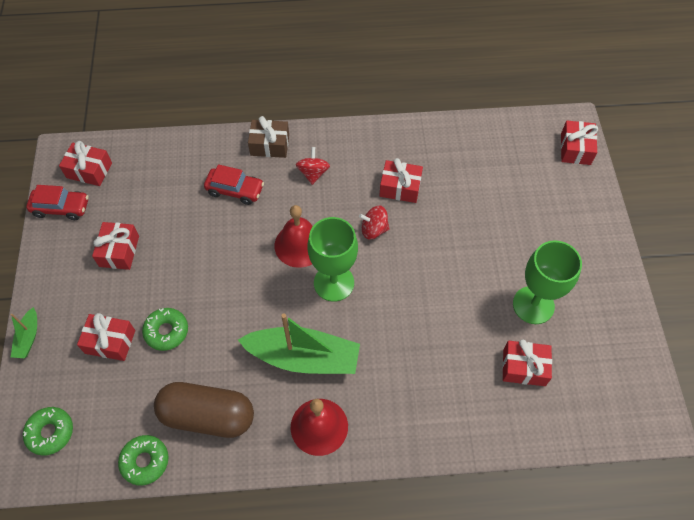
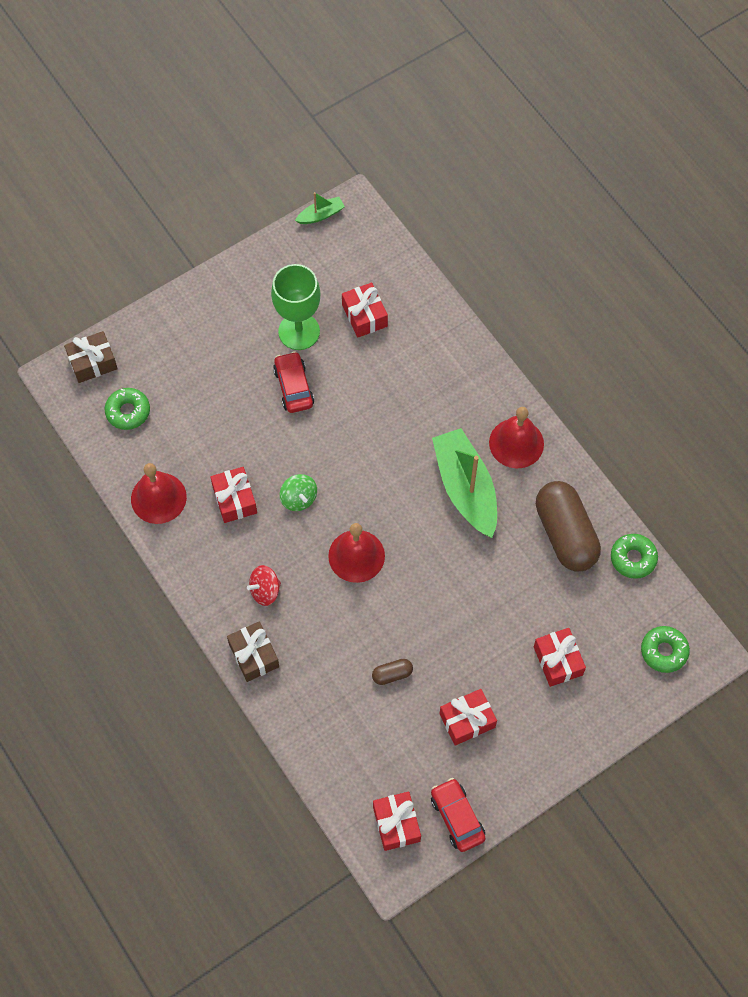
camera: 120 degrees left, 5 degrees up
green boat [11,307,37,358] -> green boat moved to [295,192,345,224]
green donut [142,308,188,351] -> green donut moved to [105,388,150,430]
red car [204,164,264,205] -> red car moved to [273,351,314,413]
green goblet [308,217,358,302] -> none
red spinning top [359,206,389,239] -> green spinning top [280,474,317,511]
red gift [561,121,598,165] -> brown gift [64,331,118,383]
none -> red bell [131,463,187,524]
none -> brown capsule [372,659,413,685]

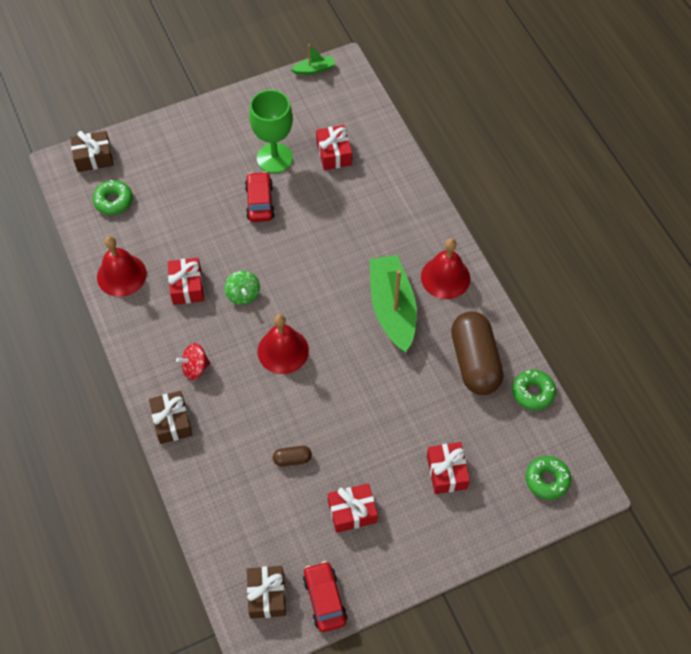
camera: 10 degrees right, 5 degrees down
red gift [373,791,421,851] -> brown gift [247,566,286,619]

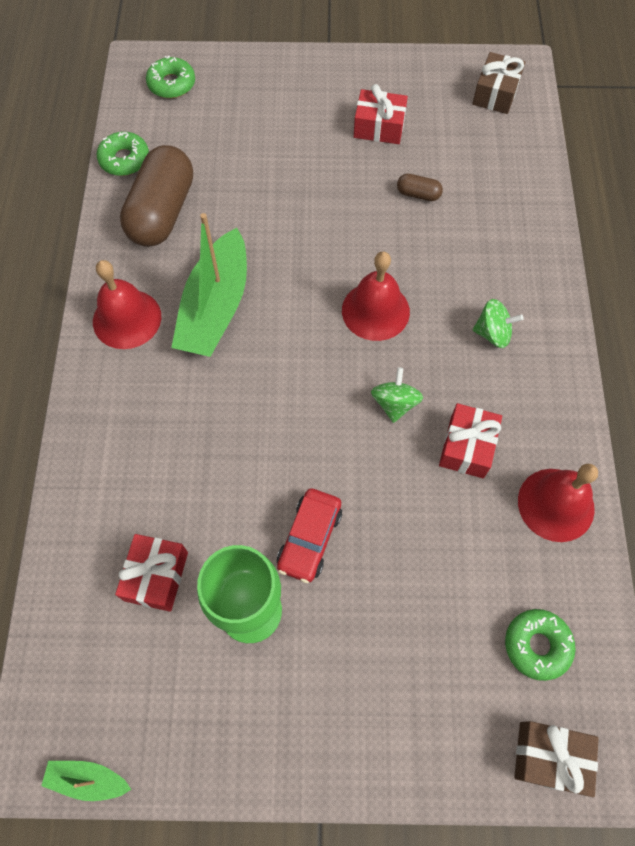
camera: 155 degrees left, 5 degrees up
brown gift [149,391,192,444] -> none
red spinning top [176,343,210,380] -> green spinning top [473,299,524,348]
red car [303,561,347,632] -> none
red gift [427,442,470,494] -> none

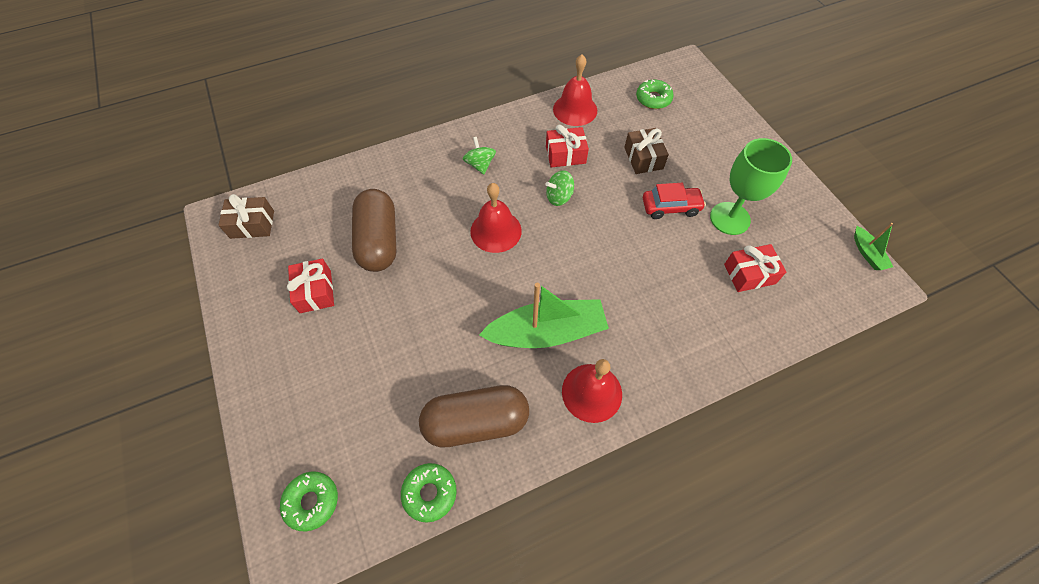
camera: 115 degrees left, 5 degrees down
brown capsule [397,174,443,201] -> brown capsule [352,189,396,272], size x2.37
brown gift [514,721,599,797] -> brown gift moved to [624,128,669,174]

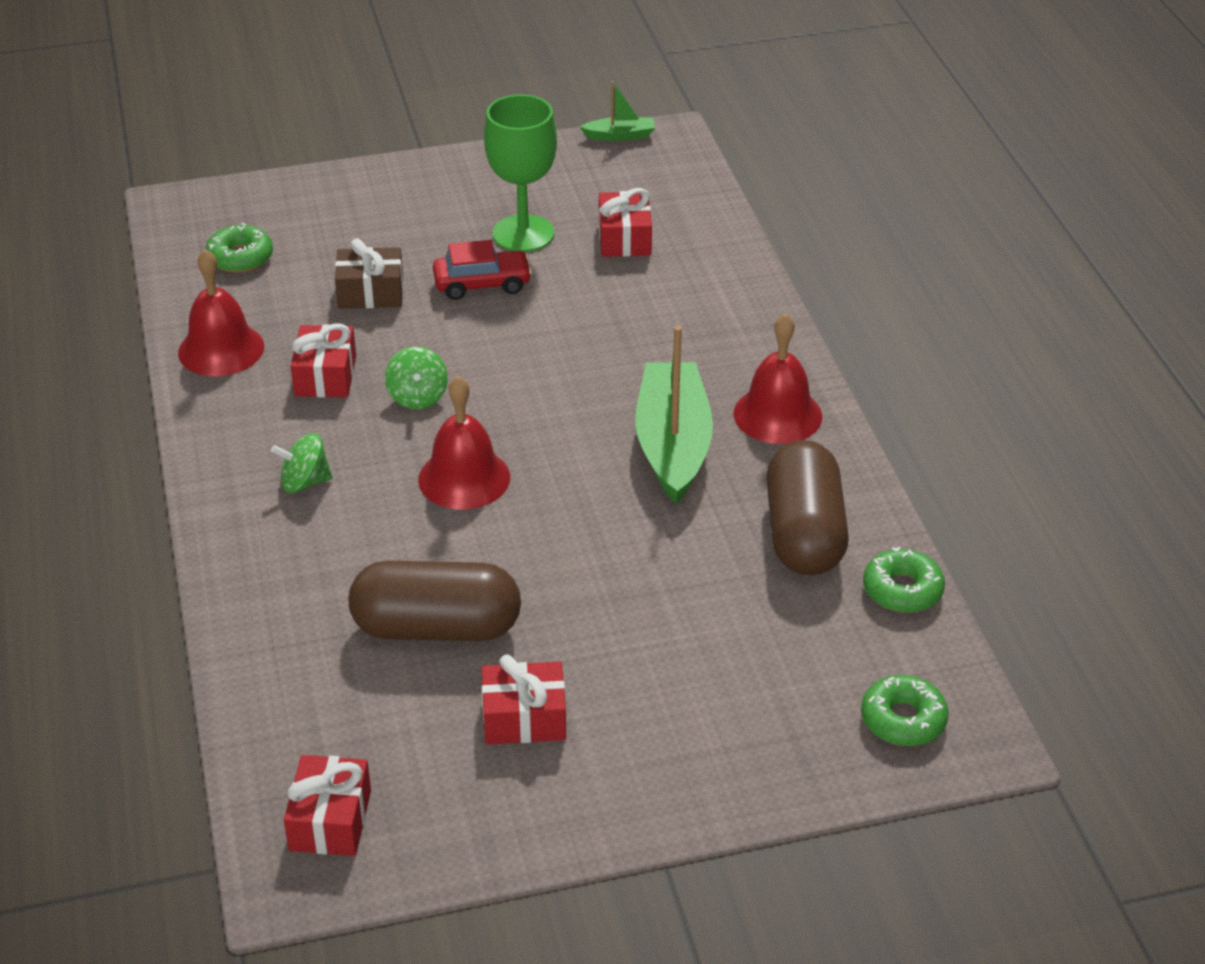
camera: 80 degrees left, 20 degrees down
brown gift [218,194,274,239] -> red gift [284,755,371,856]
red car [643,183,706,219] -> red car turned 75 degrees clockwise [433,240,532,300]

